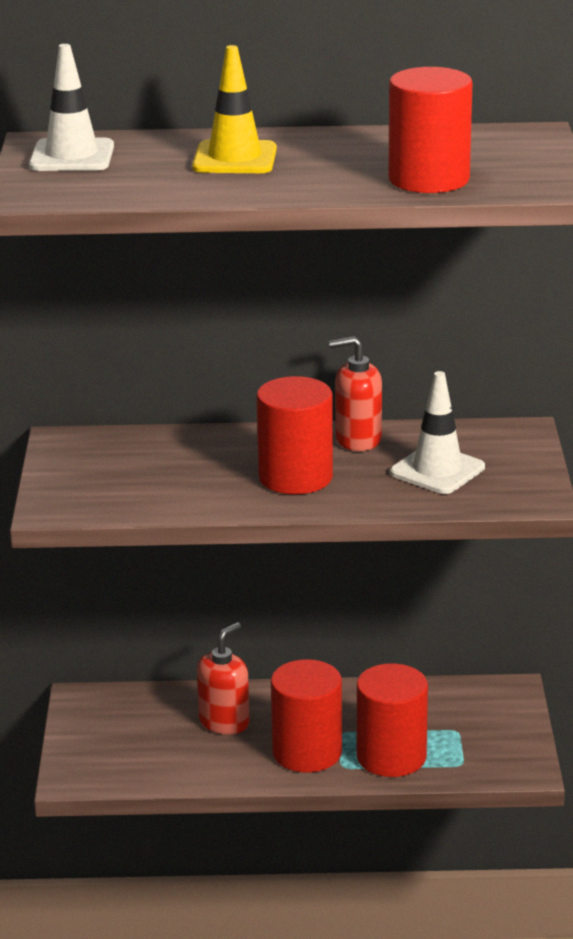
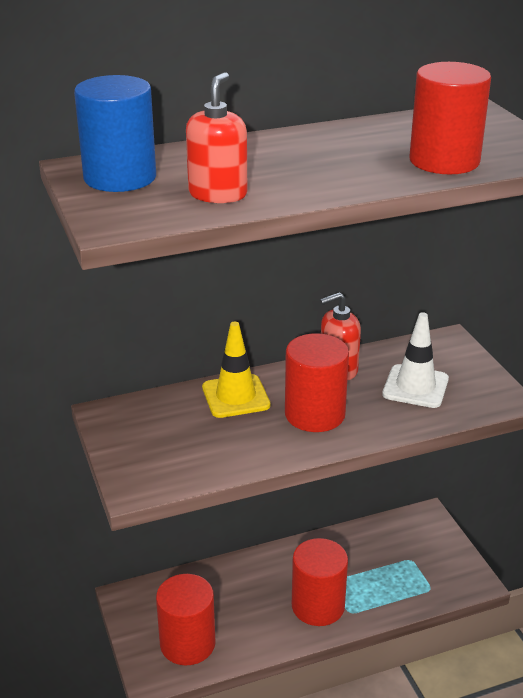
camera: 20 degrees left, 5 degrees up
white traffic cone [29,44,114,171] -> blue cylinder [74,75,156,192]
yellow traffic cone [192,45,277,173] -> yellow traffic cone moved to [202,322,270,418]
red soap dispenser [197,622,250,735] -> red soap dispenser moved to [186,72,247,203]
red cylinder [357,663,428,777] -> red cylinder moved to [156,574,216,666]

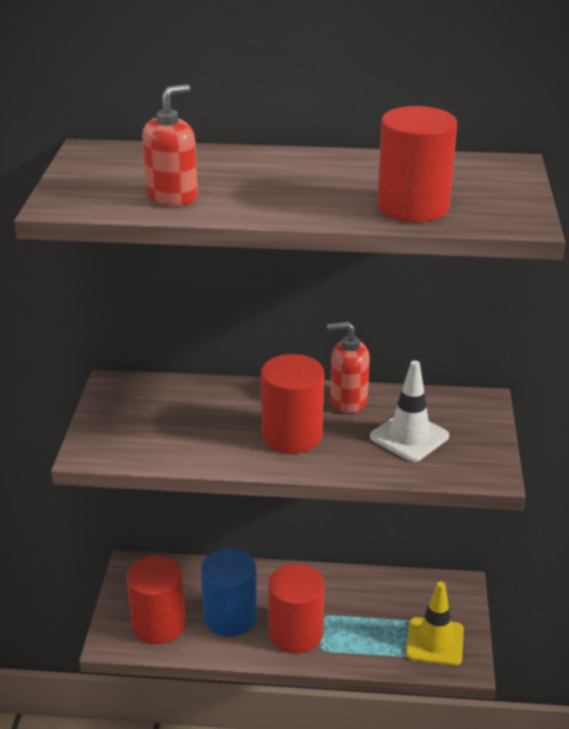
camera: 25 degrees right, 0 degrees up
blue cylinder [74,75,156,192] -> blue cylinder moved to [201,549,257,637]
yellow traffic cone [202,322,270,418] -> yellow traffic cone moved to [406,581,464,666]

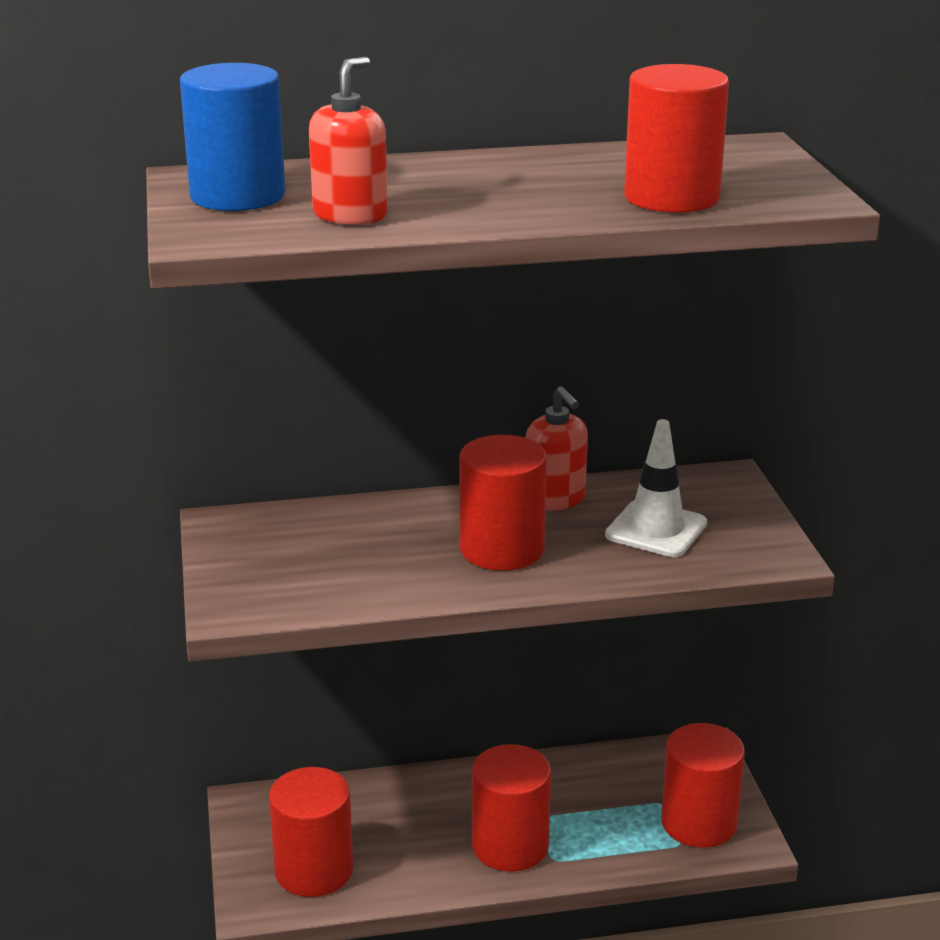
camera: 15 degrees left, 5 degrees down
blue cylinder [201,549,257,637] -> blue cylinder moved to [180,63,286,211]
red soap dispenser [327,322,370,413] -> red soap dispenser turned 105 degrees counterclockwise [525,386,588,511]
yellow traffic cone [406,581,464,666] -> red cylinder [661,723,745,848]

